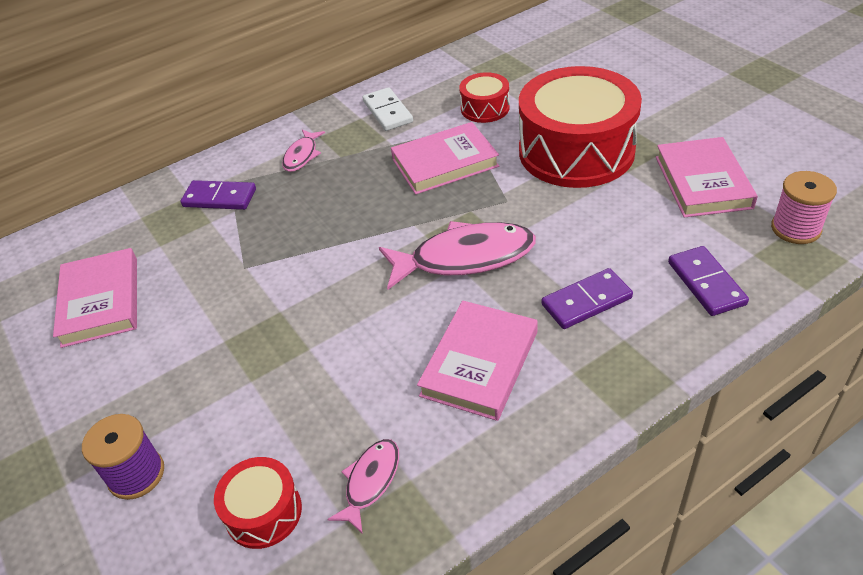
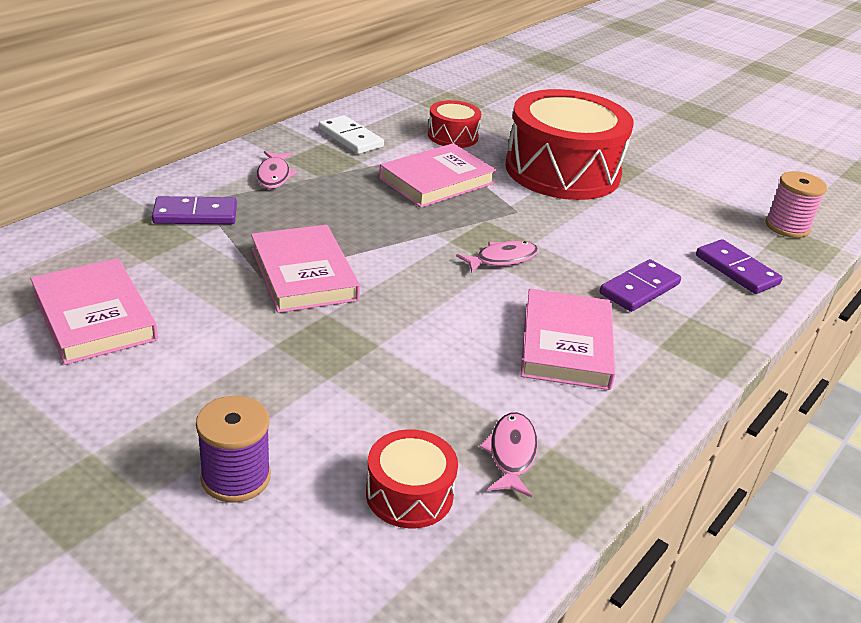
camera: 25 degrees left, 10 degrees down
pink fish [379,221,536,290] -> pink fish [456,241,539,273], size x0.52
pink book [656,137,758,218] -> pink book moved to [251,225,360,313]

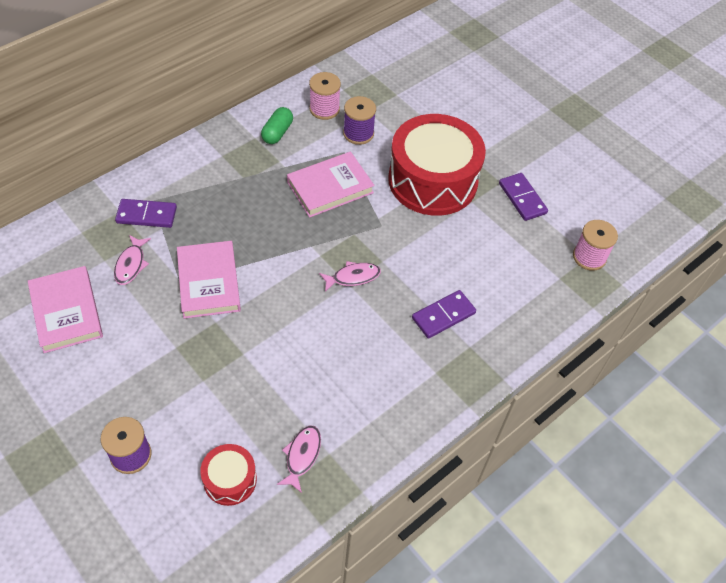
camera: 10 degrees right, 20 degrees up
pink fish [256,151,298,189] -> pink fish moved to [114,235,151,285]
white domino [319,115,384,154] -> green capsule [261,107,293,144]
red drum [428,100,481,148] -> purple spool [343,96,376,145]
pink book [521,289,615,390] -> none
purple domino [696,239,783,294] -> purple domino moved to [499,173,548,221]
none -> pink spool [309,72,341,120]

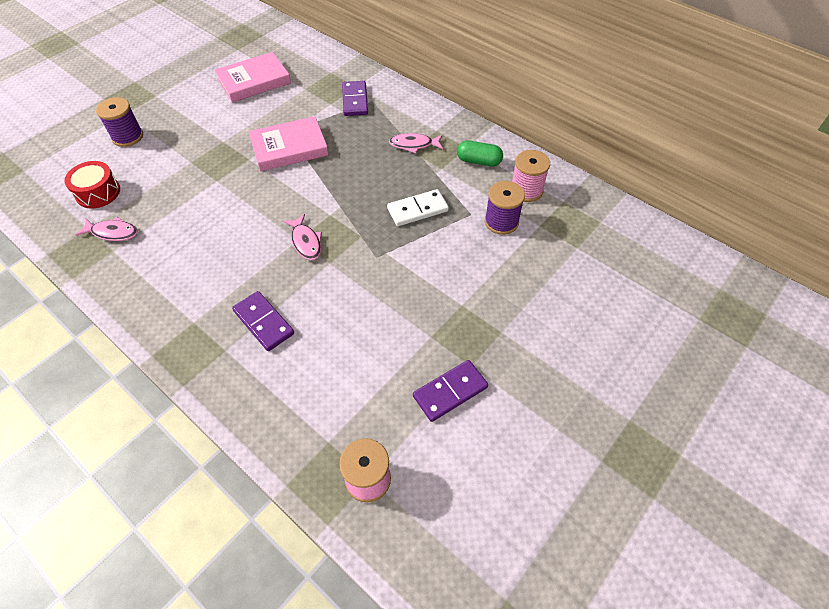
camera: 85 degrees right, 0 degrees up
pink fish [114,235,151,285] -> pink fish moved to [389,133,443,154]
pink book [287,151,375,218] -> white domino [387,189,449,226]
red drum [388,114,486,216] -> none

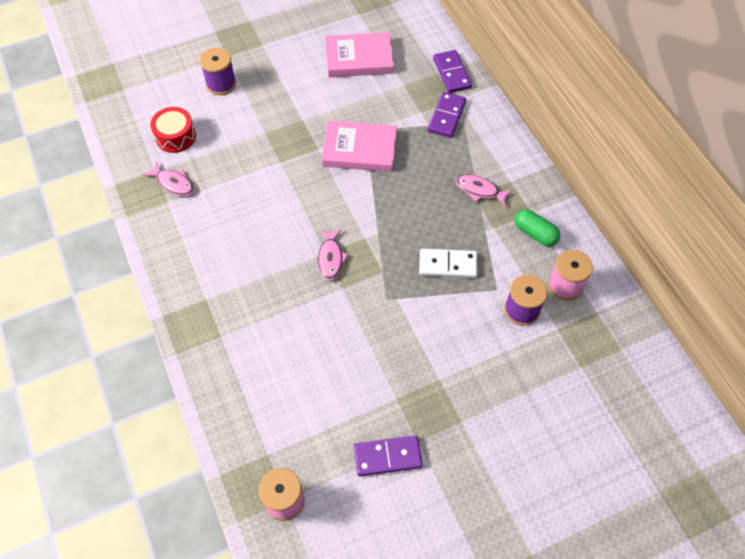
camera: 25 degrees right, 5 degrees up
purple domino [232,291,294,351] -> purple domino moved to [433,50,472,93]

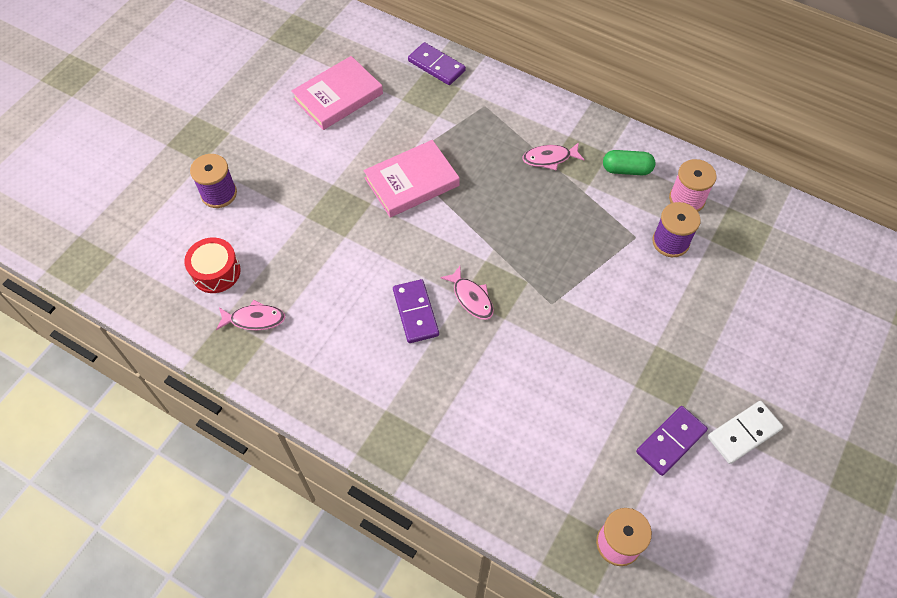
camera: 35 degrees left, 0 degrees up
white domino [419,248,478,278] -> white domino moved to [708,401,783,464]
purple domino [428,92,466,138] -> purple domino moved to [393,279,439,343]

